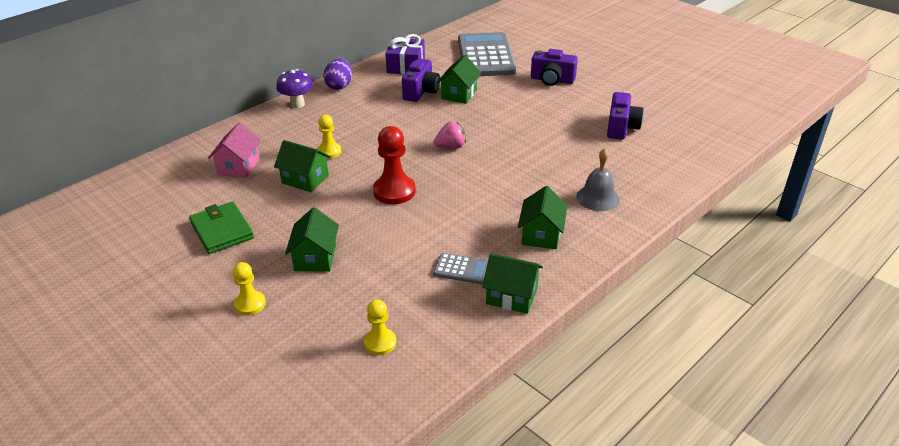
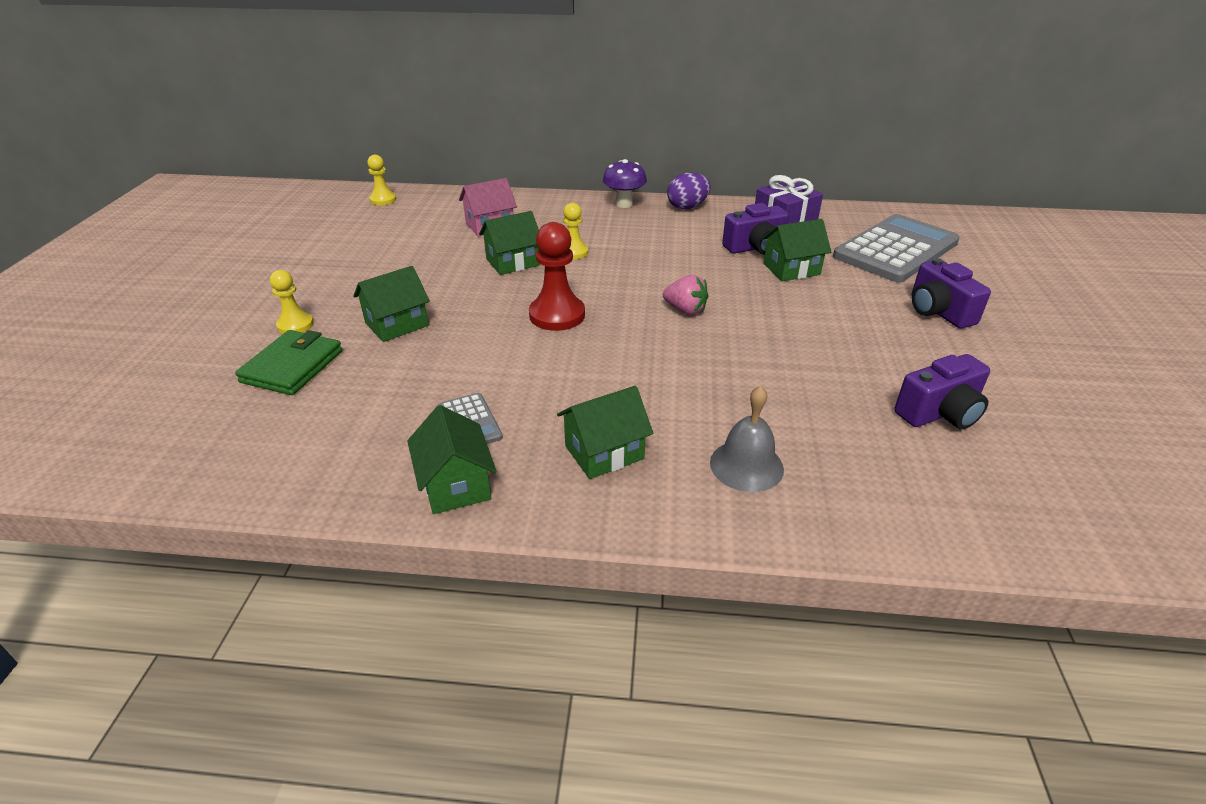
camera: 50 degrees right, 0 degrees up
green wallet [189,202,254,254] -> green wallet moved to [235,330,342,395]
green house [274,140,331,192] -> green house turned 75 degrees clockwise [479,211,540,275]
yellow pawn [364,299,396,355] -> yellow pawn moved to [367,155,396,205]

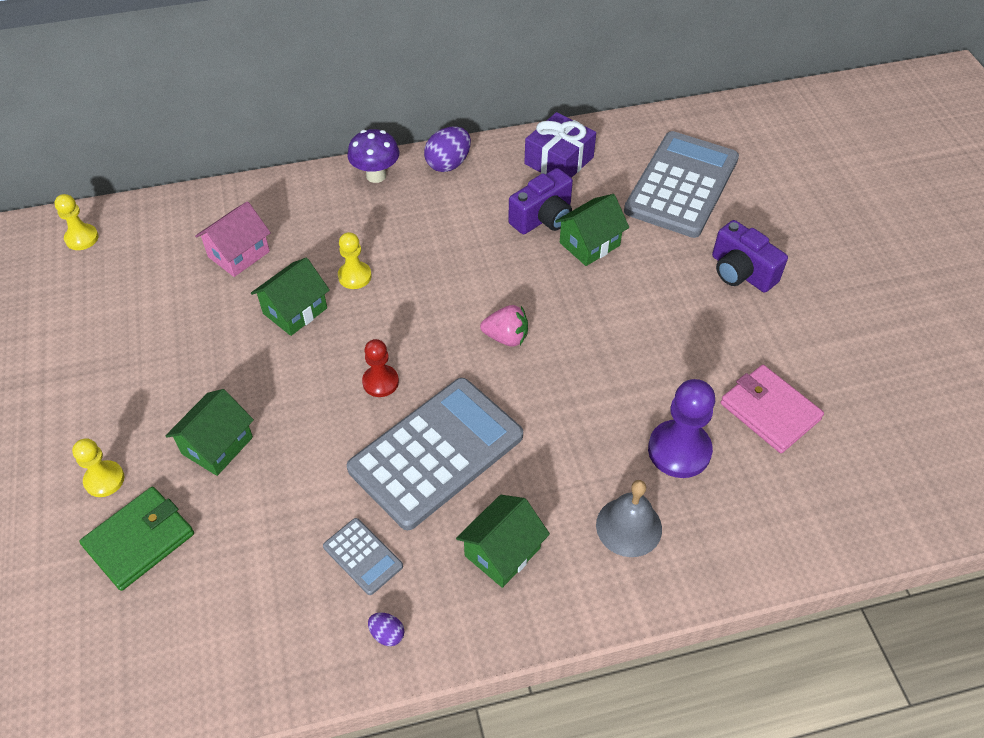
camera: 20 degrees left, 15 degrees up
green wallet [235,330,342,395] -> green wallet turned 45 degrees clockwise [79,487,194,591]
green house [407,405,496,514] -> purple egg [368,613,404,646]
red pawn [529,222,585,331] -> red pawn [362,339,399,397], size x0.61
purple camera [894,354,990,429] -> pink wallet [720,365,824,453]
none -> grey calculator [347,378,523,530]
none -> purple pawn [648,379,715,478]

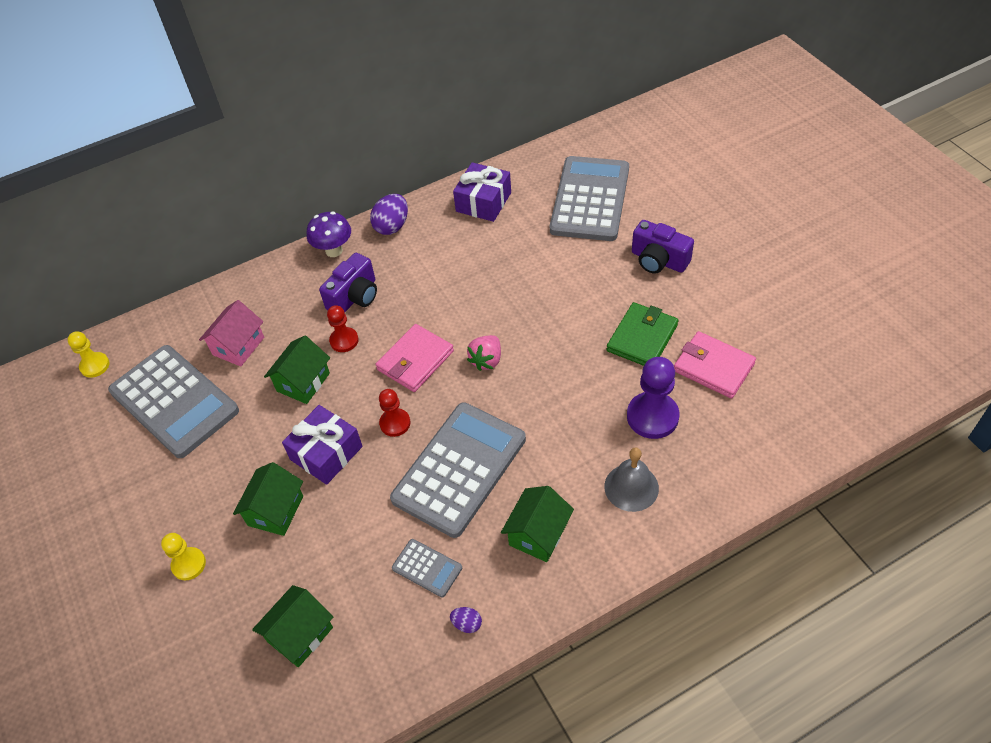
camera: 10 degrees left, 0 degrees up
green wallet [79,487,194,591] -> green wallet moved to [607,302,678,366]
yellow pawn [338,232,372,289] -> red pawn [327,305,359,352]
pink strawberry [480,305,528,347] -> pink strawberry turned 120 degrees clockwise [467,335,501,371]
purple camera [508,168,573,234] -> purple camera moved to [319,253,377,312]
green house [555,194,629,266] -> green house moved to [252,585,333,667]
none -> grey calculator [108,345,239,458]
none -> purple gift [282,405,362,485]
none -> pink wallet [376,324,454,392]

